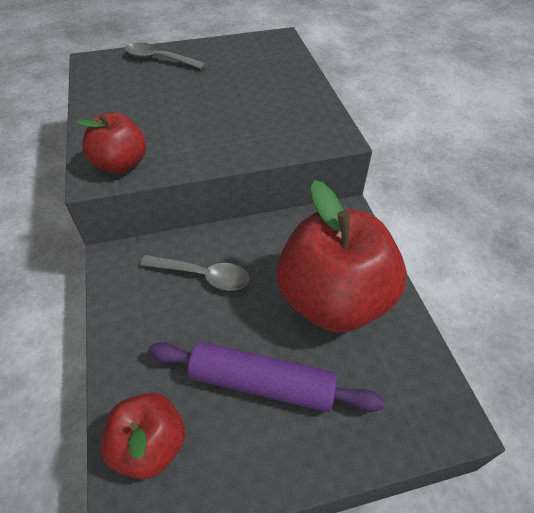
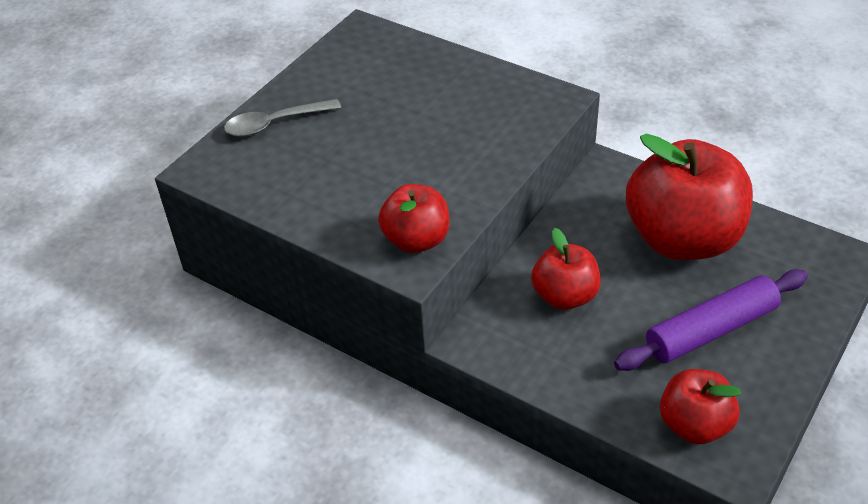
camera: 40 degrees left, 5 degrees down
grey spoon [140,255,250,291] -> red apple [531,228,601,310]

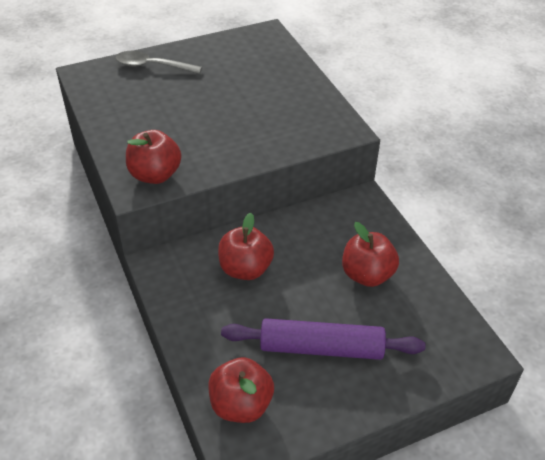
camera: 30 degrees right, 0 degrees up
red apple [626,133,753,260] -> red apple [342,222,399,287], size x0.54

